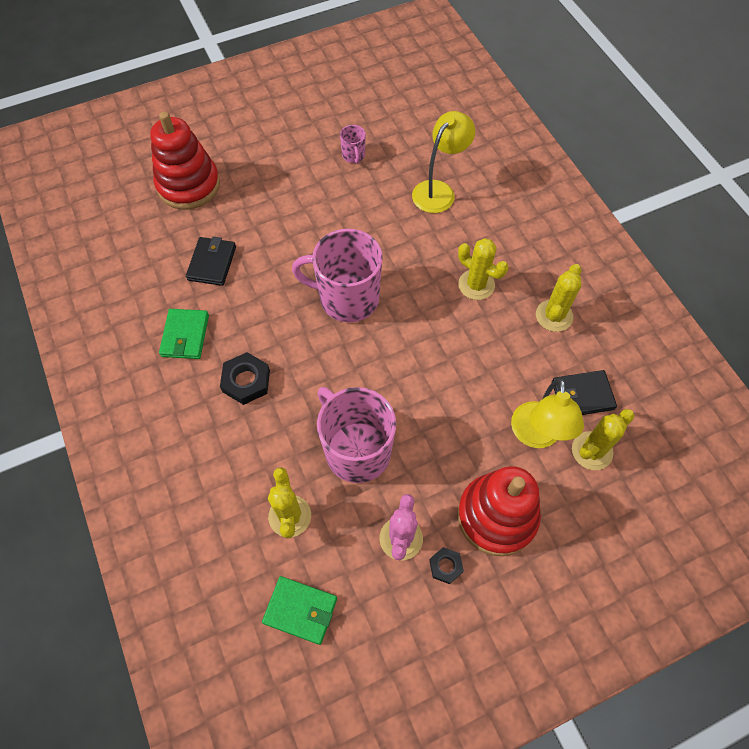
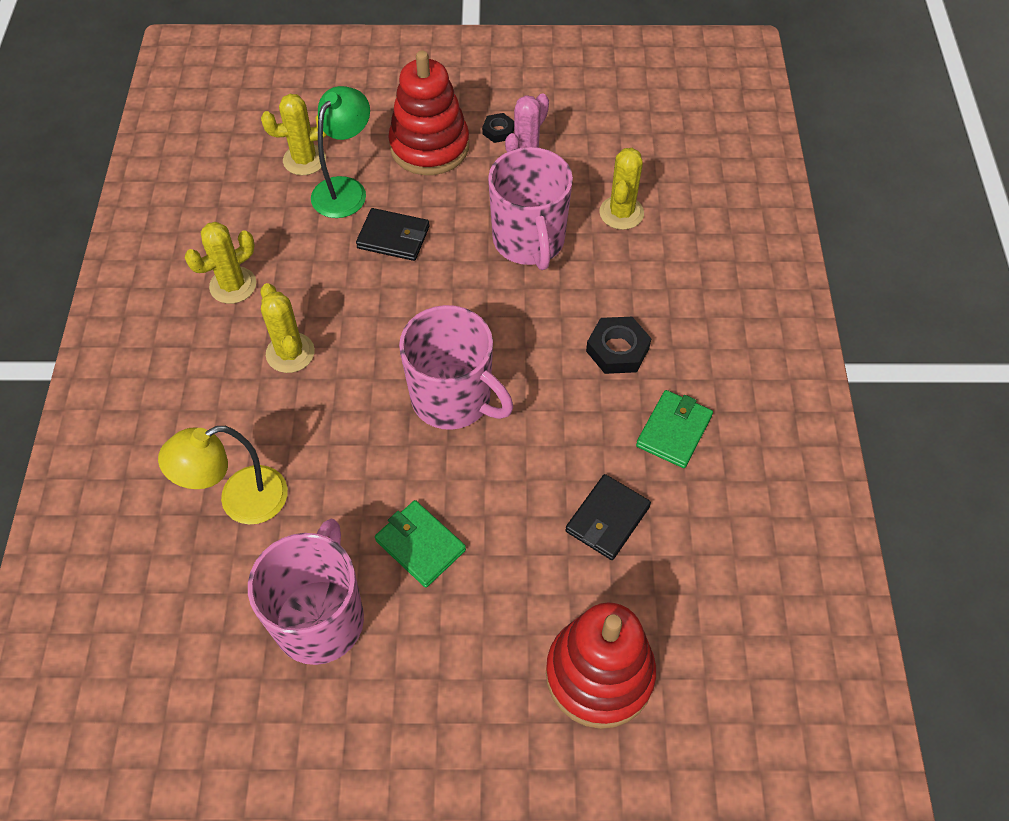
camera: 155 degrees left, 5 degrees down
green wallet [262,576,337,645] -> green wallet moved to [375,500,466,588]
pink mug [340,125,366,164] -> pink mug [248,519,364,665], size x2.28
yellow lamp [511,379,584,448] -> green lamp [311,86,370,218]
black wallet [552,370,617,415] -> black wallet moved to [356,208,429,261]

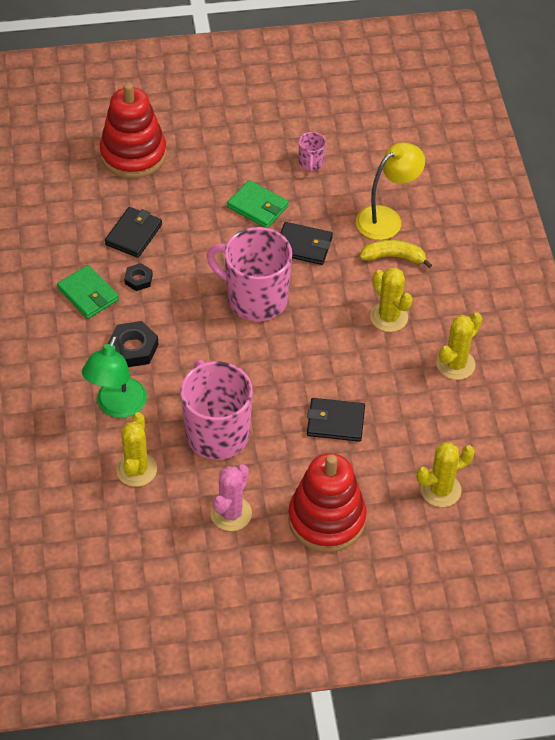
camera: 170 degrees right, 5 degrees down
pink mug [248,519,364,665] -> pink mug [299,132,326,172], size x0.44
green lamp [311,86,370,218] -> green lamp moved to [82,336,147,418]
black nut [482,113,514,143] -> black nut moved to [124,263,153,291]
green wallet [636,390,713,468] -> green wallet turned 60 degrees counterclockwise [57,265,119,319]
none -> black wallet [281,222,333,265]
none -> yellow banana [360,240,432,268]

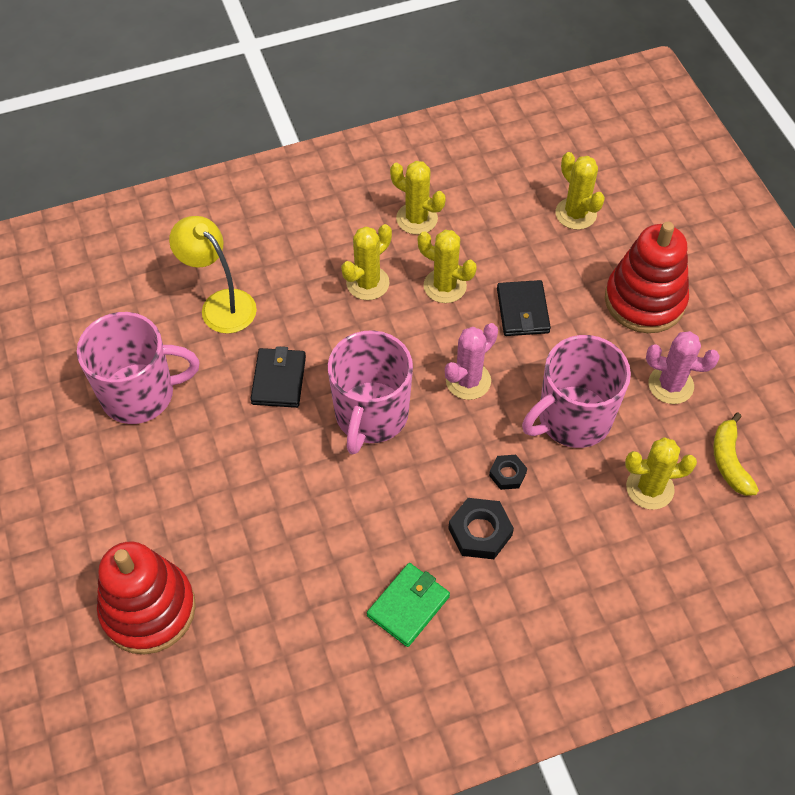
camera: 100 degrees left, 5 degrees up
green lamp [82,336,147,418] -> none
black wallet [105,207,162,258] -> none
black nut [124,263,153,291] -> black nut moved to [489,455,527,490]
green wallet [227,180,289,228] -> none
pink mug [299,132,326,172] -> pink mug [77,312,199,424], size x2.28
yellow banana [360,240,432,268] -> yellow banana moved to [713,412,759,496]
none -> yellow cactus [418,230,477,303]
none -> pink cactus [445,323,498,400]

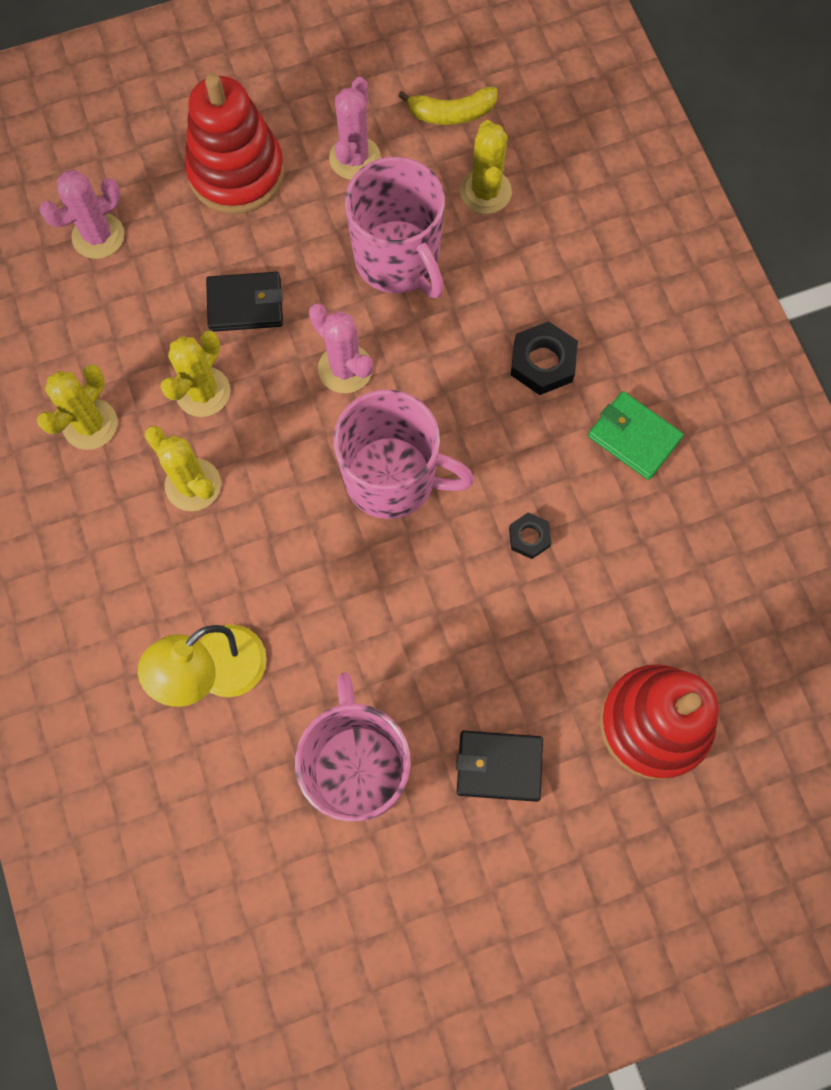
camera: 90 degrees left, 15 degrees up
black wallet [250,346,306,408] -> black wallet moved to [456,730,543,802]
black nut [489,455,527,490] -> black nut moved to [509,512,552,559]
yellow cactus [555,152,605,230] -> pink cactus [39,170,124,259]

